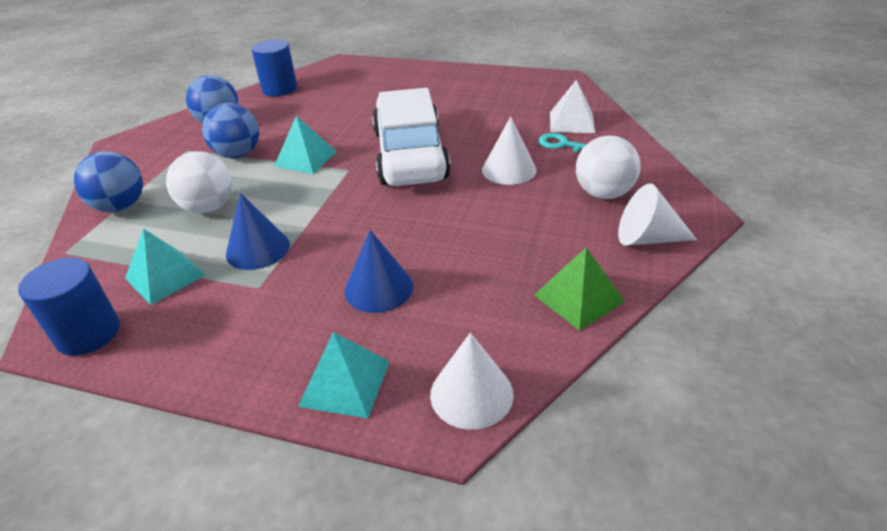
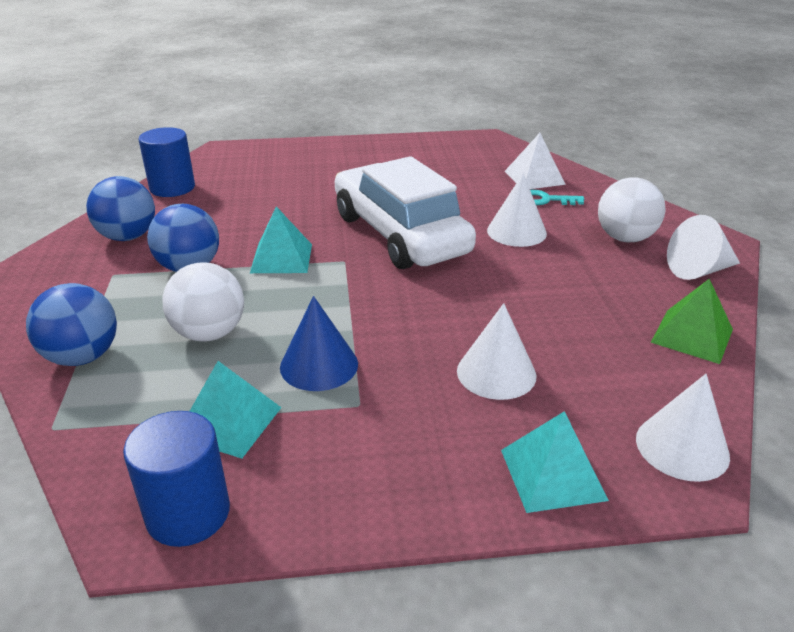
camera: 25 degrees left, 5 degrees down
blue cone [345,230,413,313] -> white cone [457,303,536,400]

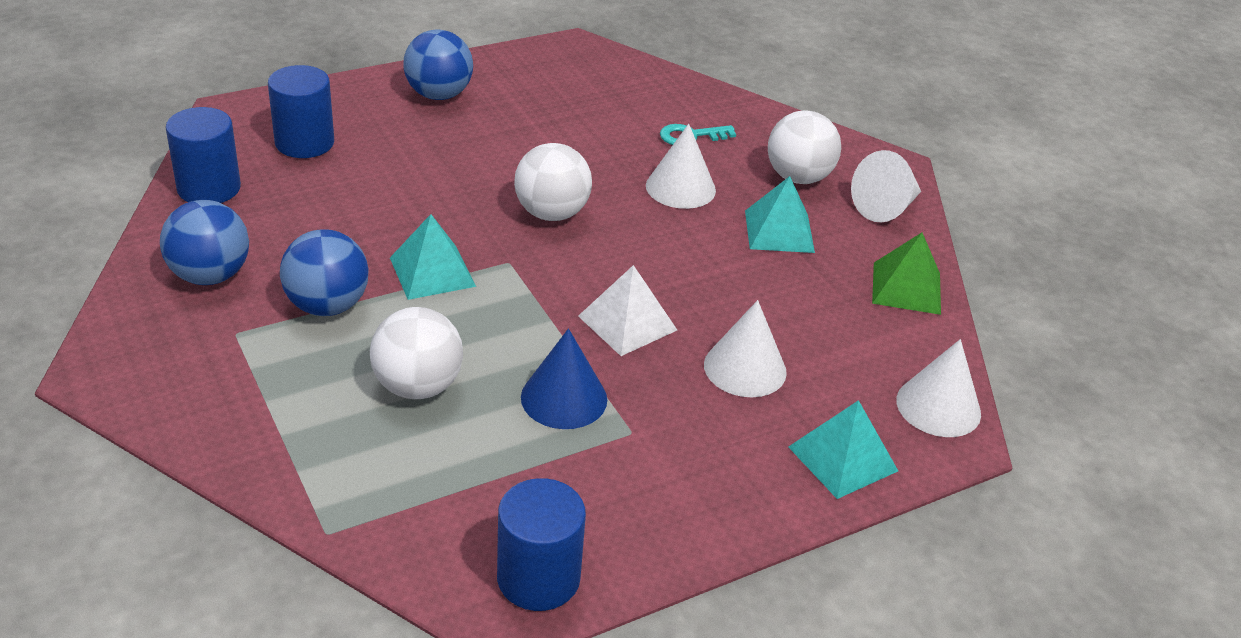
camera: 25 degrees left, 5 degrees up
blue ball [26,283,117,366] -> blue ball moved to [404,30,473,100]
turquoise pyramid [190,361,282,459] -> turquoise pyramid moved to [745,176,815,253]
white car [335,156,476,269] -> white ball [514,143,592,221]
white pyramid [504,133,566,189] -> white pyramid moved to [578,265,677,356]
none -> blue cylinder [268,65,334,158]

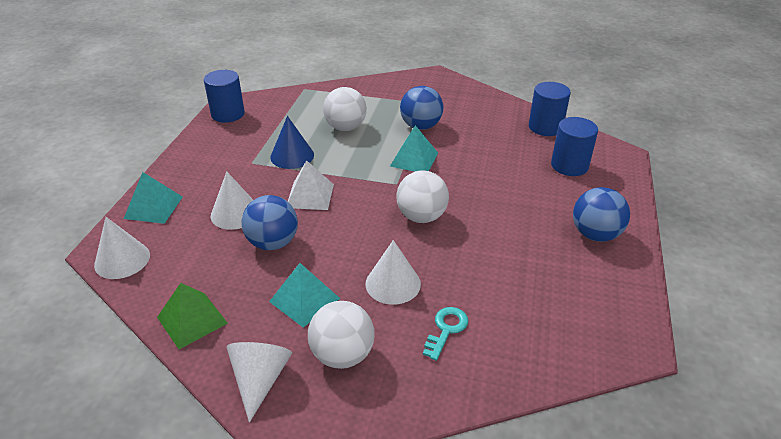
camera: 135 degrees right, 0 degrees up
blue ball [160,200,249,285] -> blue ball moved to [241,195,298,250]

